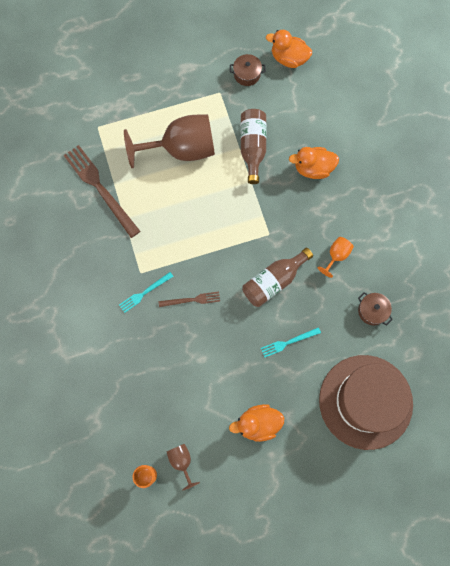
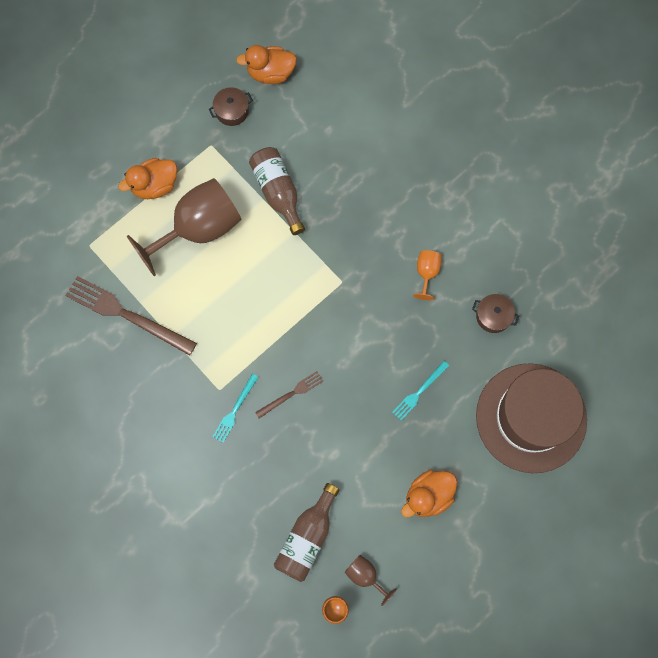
camera: 25 degrees left, 0 degrees up
brown bottle [242,248,313,307] -> brown bottle moved to [274,483,340,582]
orange duck [289,147,339,179] -> orange duck moved to [118,158,177,199]

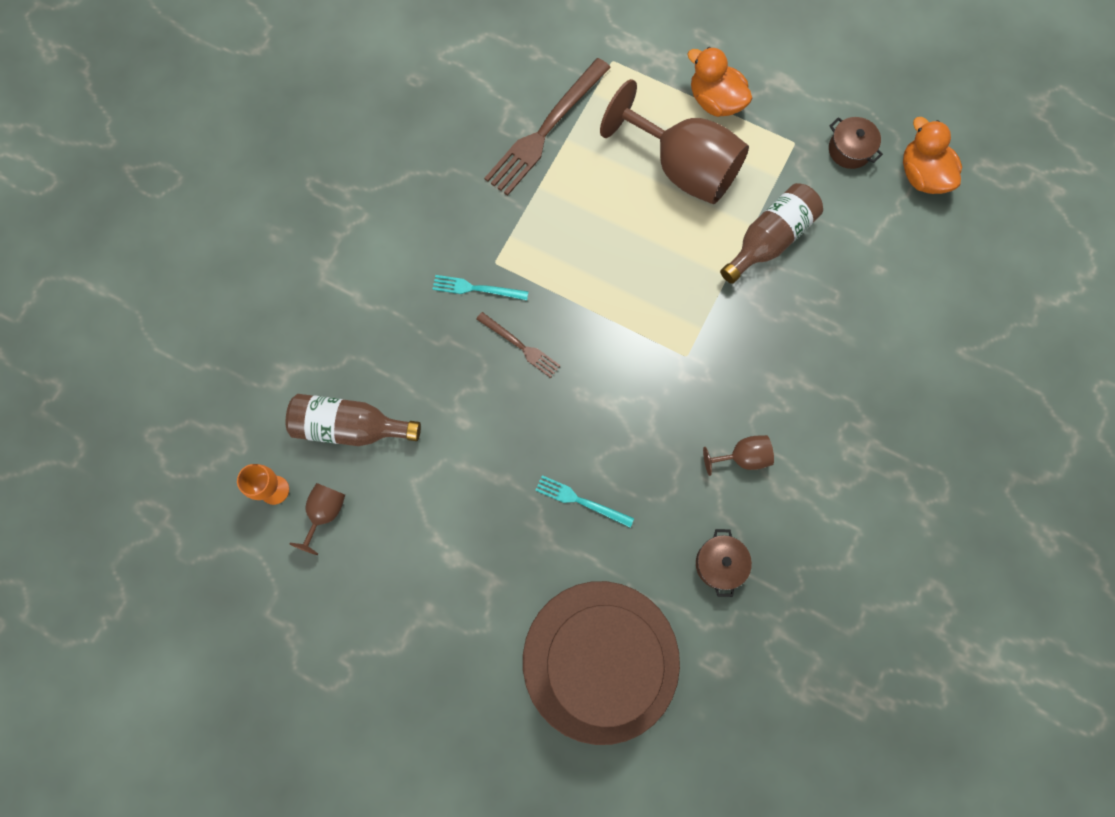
camera: 70 degrees right, 0 degrees up
brown fork [65,276,197,356] -> brown fork turned 150 degrees counterclockwise [484,58,611,196]
orange duck [401,470,457,517] -> none
orange goblet [413,250,442,300] -> brown goblet [703,435,774,476]

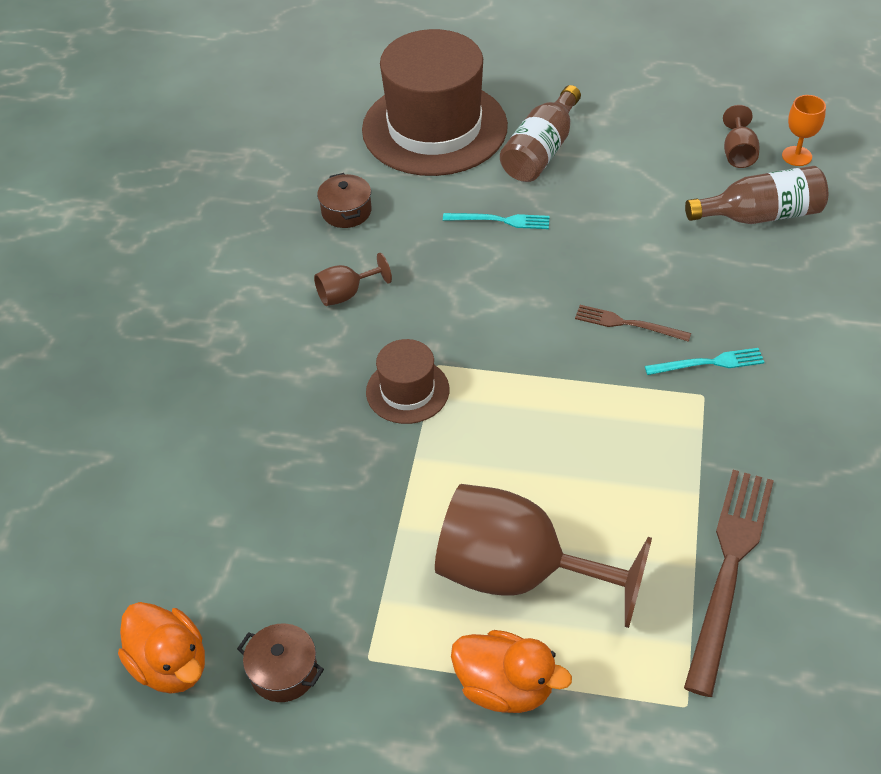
camera: 165 degrees right, 25 degrees down
brown bottle [720,183,823,284] -> brown bottle moved to [500,85,581,182]
none -> brown hat [366,339,449,424]

